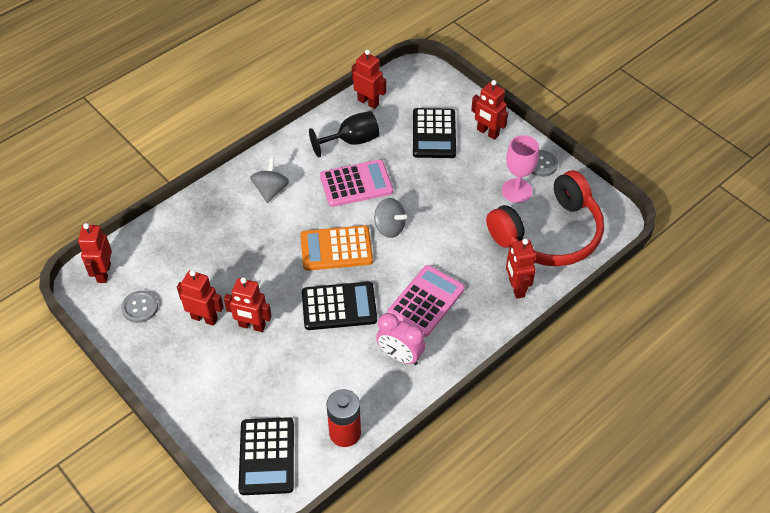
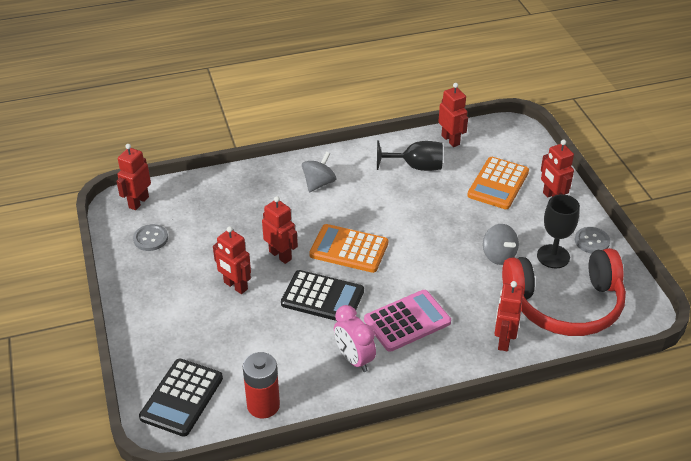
camera: 25 degrees right, 10 degrees down
red robot [177,270,224,326] -> red robot moved to [262,196,298,264]
pink calculator [320,160,393,207] -> none
grey spinning top [374,198,407,238] -> grey spinning top moved to [483,224,519,265]
black calculator [413,108,456,158] -> orange calculator [467,157,529,209]
pink goblet [502,135,539,203] -> black goblet [537,194,580,268]

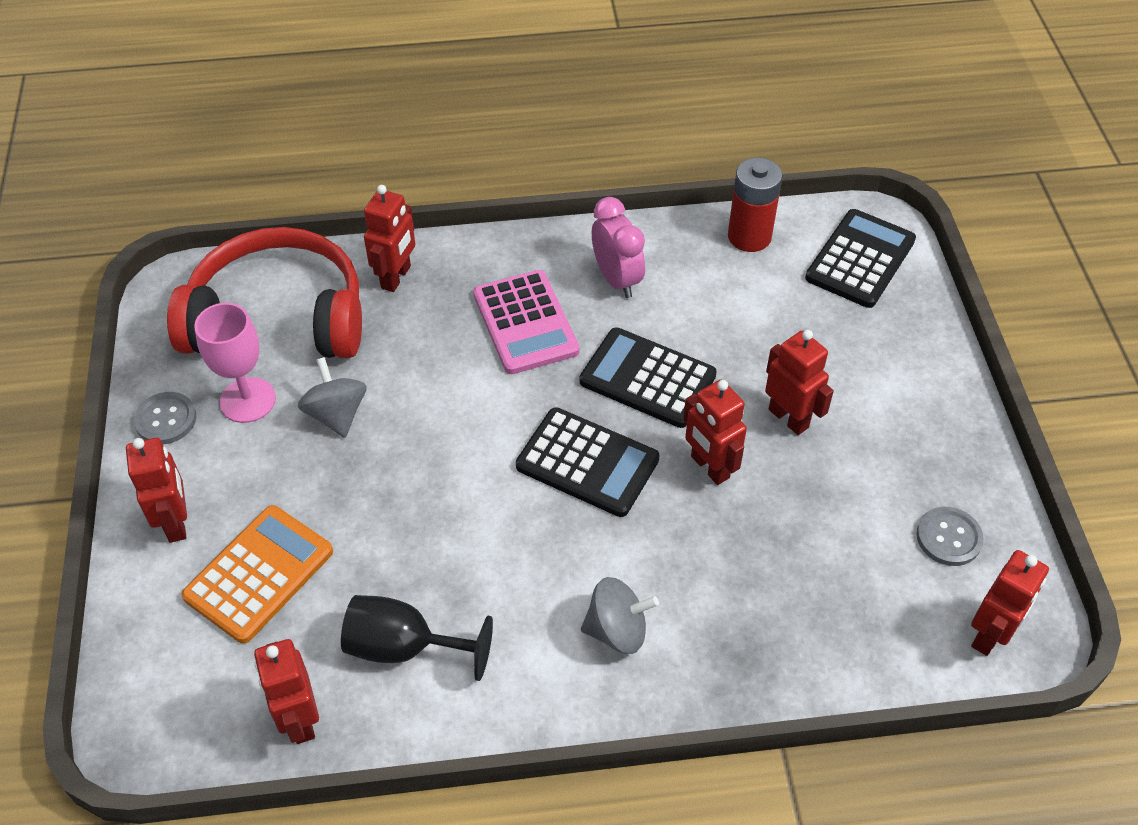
camera: 170 degrees left, 10 degrees up
grey spinning top [302,152,336,192] -> grey spinning top turned 135 degrees counterclockwise [581,577,659,654]
orange calculator [309,224,388,273] -> black calculator [516,407,660,517]
pink calculator [364,290,451,352] -> pink calculator turned 90 degrees counterclockwise [473,270,579,374]
black goblet [537,194,580,268] -> pink goblet [194,303,276,423]

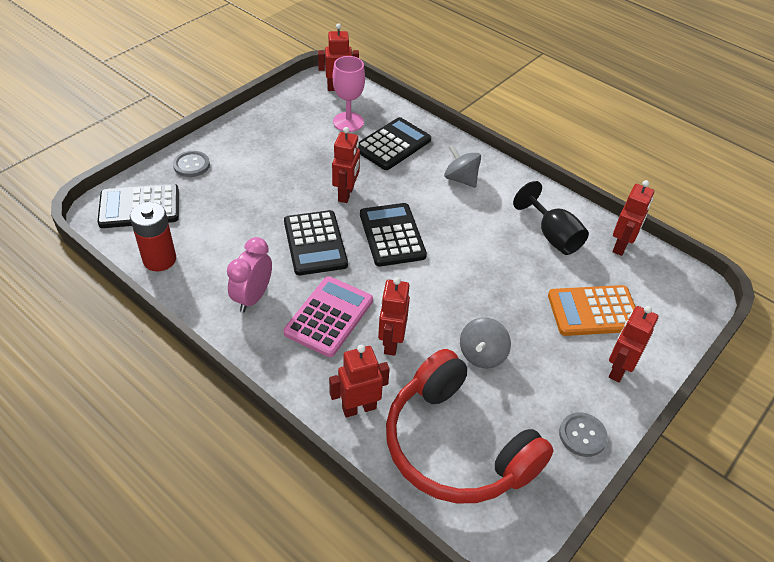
camera: 135 degrees left, 5 degrees down
pink goblet [194,303,276,423] -> pink goblet moved to [333,56,365,132]
red robot [765,330,834,435] -> red robot moved to [378,277,410,356]
grey button [916,507,984,566] -> grey button moved to [173,151,210,177]
none -> black calculator [358,117,431,170]

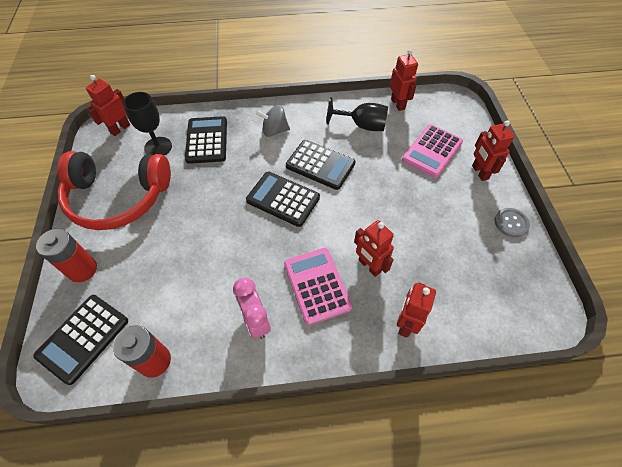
camera: 45 degrees left, 10 degrees up
grey button [173,151,210,177] -> red battery [36,229,97,282]
black calculator [284,210,348,275] -> black calculator moved to [286,140,356,190]
red robot [332,127,360,203] -> none
pink goblet [333,56,365,132] -> black goblet [123,92,172,156]
red headphones [386,349,554,503] -> red headphones moved to [57,151,171,230]
grey spinning top [460,317,511,369] -> none
orange calculator [548,285,636,336] -> pink calculator [402,124,463,178]

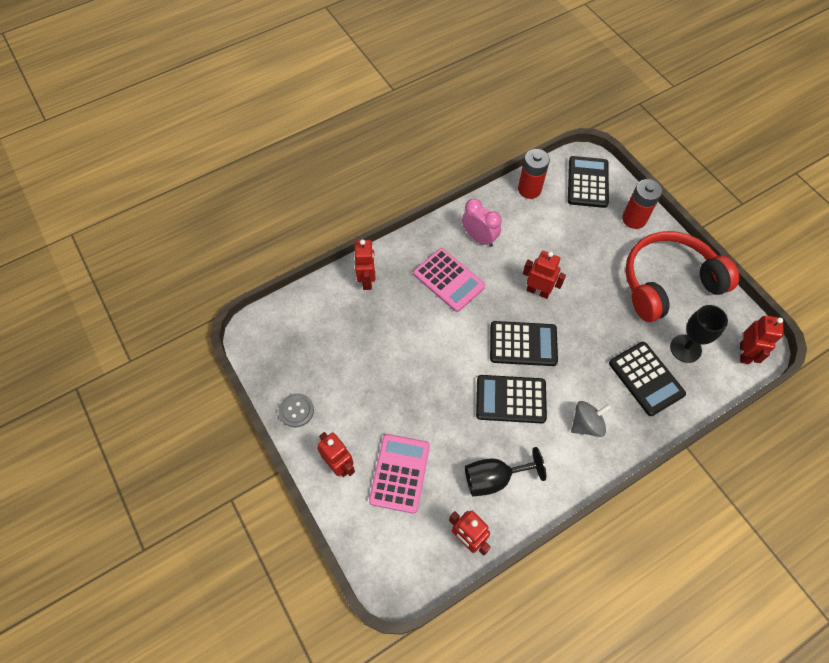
camera: 155 degrees right, 5 degrees up
red robot [354,220,394,277] -> red robot moved to [523,251,566,299]

